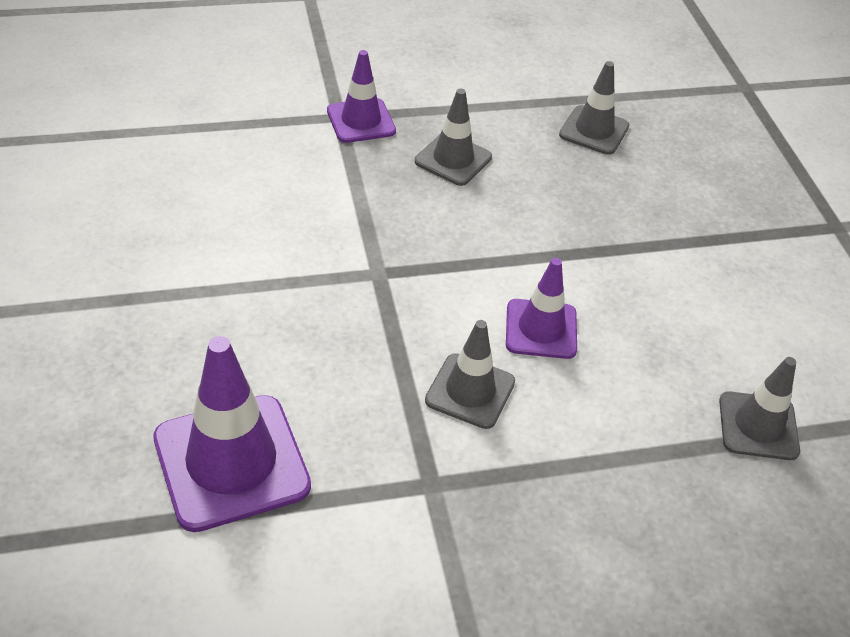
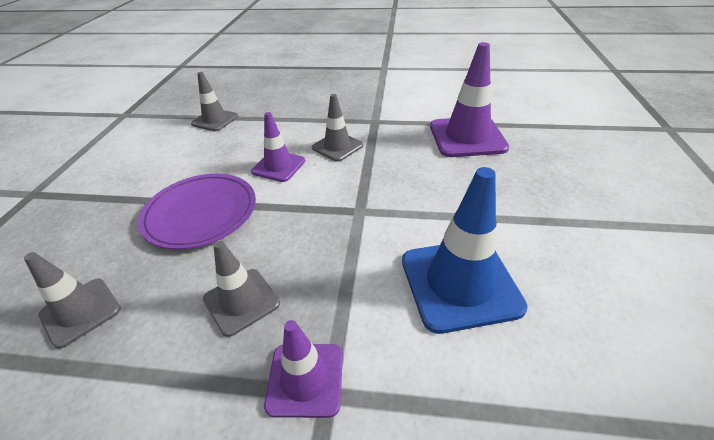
camera: 155 degrees left, 5 degrees down
none -> purple plate [138,174,256,249]
none -> blue traffic cone [402,167,527,334]

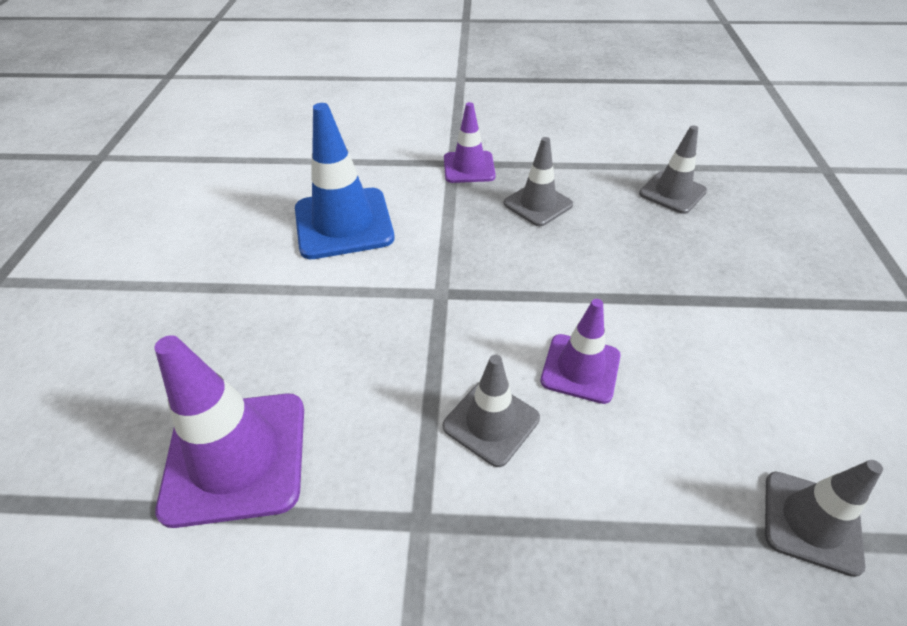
camera: 175 degrees right, 5 degrees up
purple plate [138,174,256,249] -> none

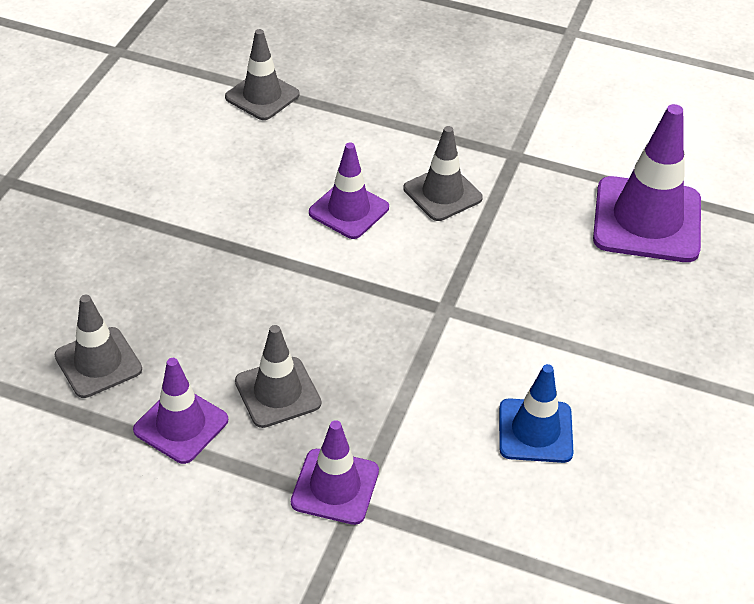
camera: 165 degrees left, 0 degrees up
blue traffic cone [295,103,395,259] -> blue traffic cone [499,364,574,463], size x0.60
none -> purple traffic cone [133,358,228,464]

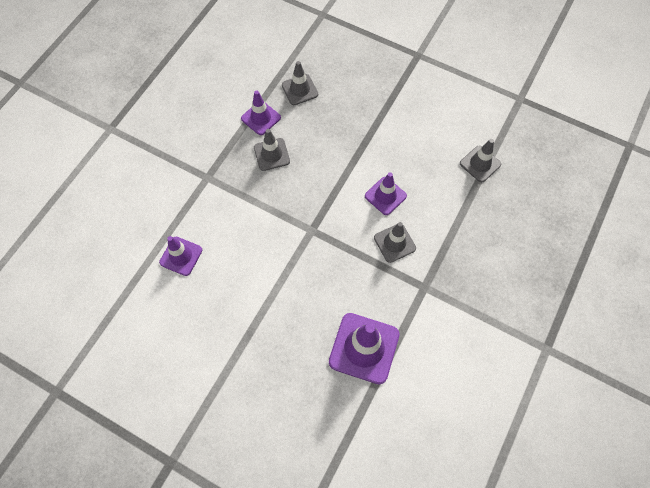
camera: 100 degrees right, 20 degrees up
purple traffic cone [291,420,379,525] -> purple traffic cone moved to [159,236,202,276]
blue traffic cone [499,364,574,463] -> none

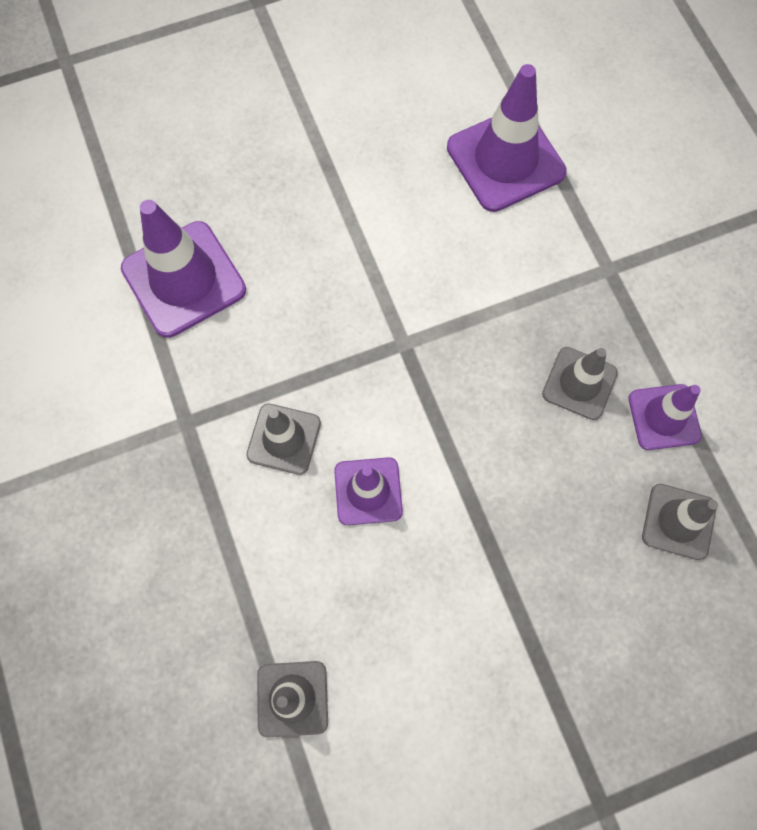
camera: 130 degrees right, 5 degrees up
purple traffic cone [159,236,202,276] -> purple traffic cone [447,64,567,212], size x1.66

